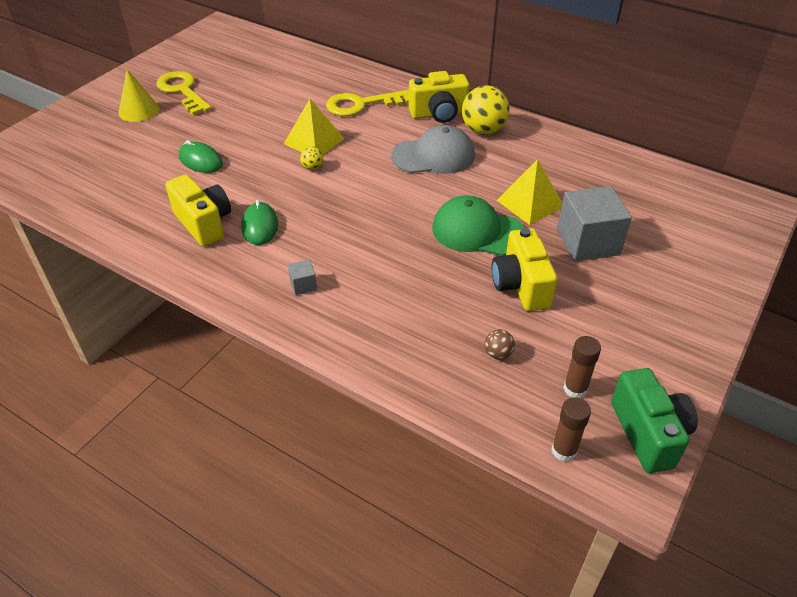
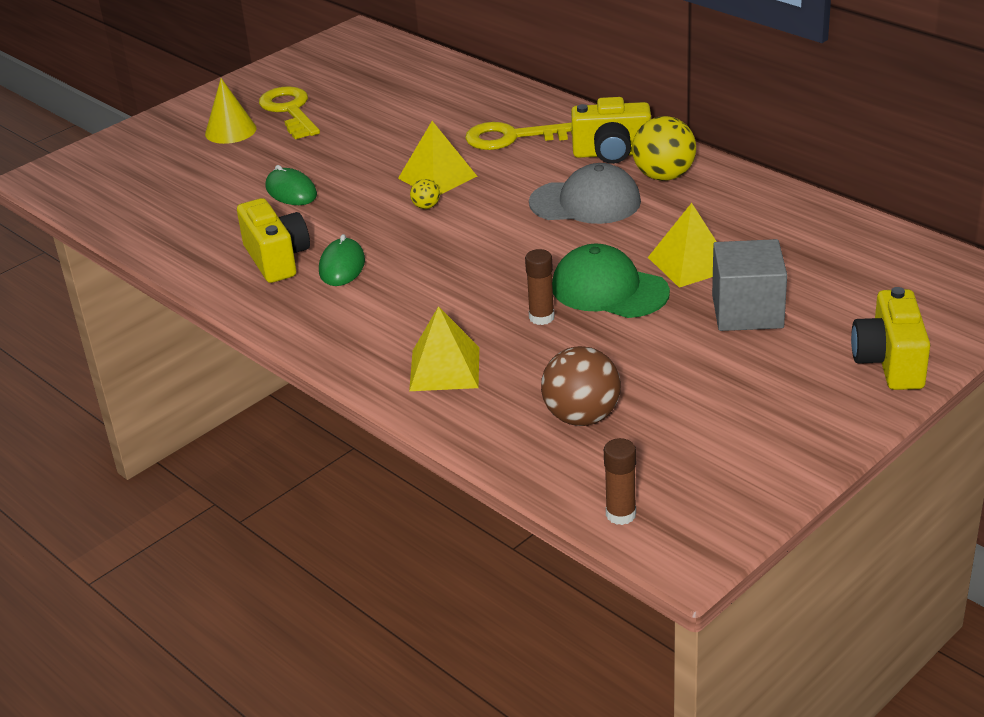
camera: 15 degrees right, 10 degrees down
grey cube [288,260,317,295] -> none
brown ball [484,329,515,360] -> brown ball [541,346,621,426], size x2.15
yellow camera [492,228,557,311] -> yellow camera moved to [851,287,930,390]
brown glue stick [563,336,601,398] -> brown glue stick moved to [525,249,555,325]
green camera [611,368,698,473] -> none
none -> yellow pyramid [409,306,479,391]

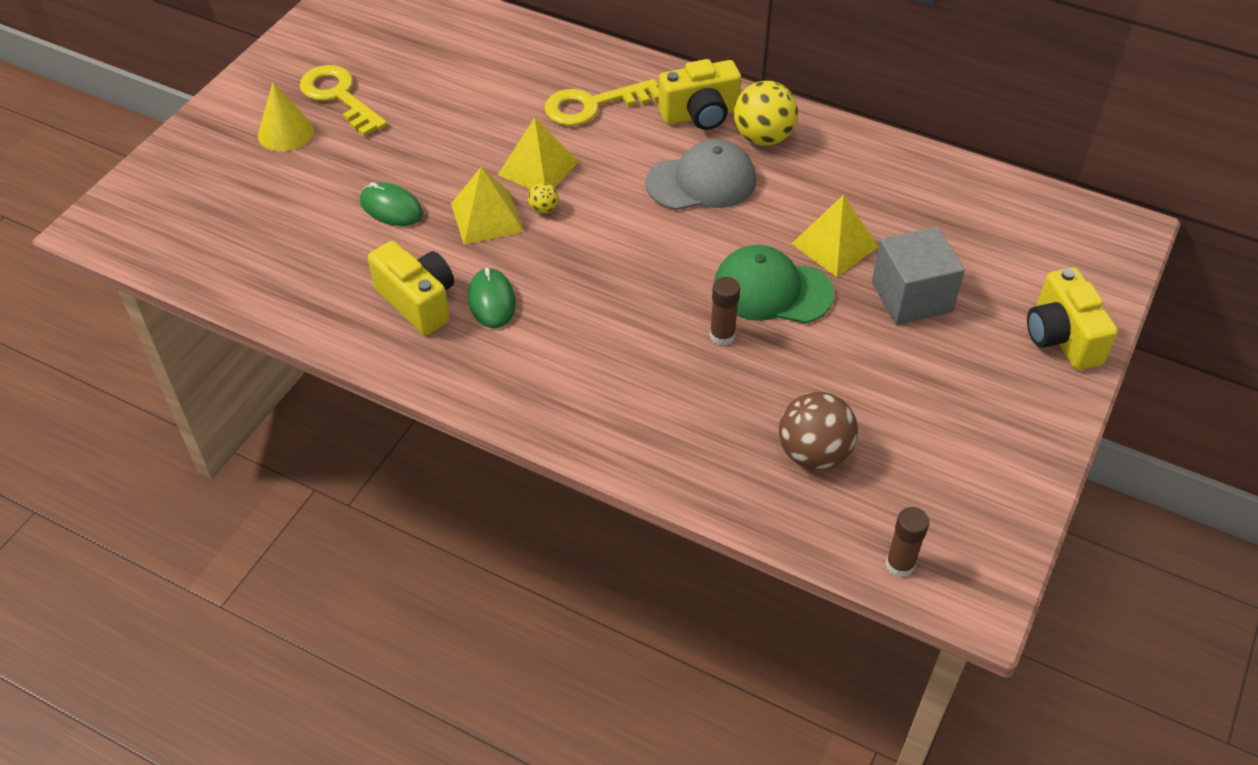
camera: 20 degrees left, 15 degrees up
yellow pyramid [409,306,479,391] -> yellow pyramid moved to [451,167,524,245]

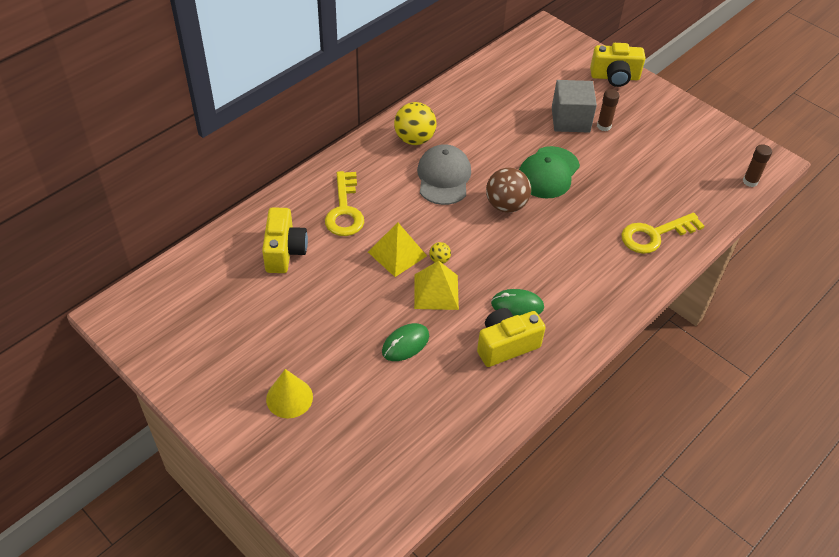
camera: 75 degrees left, 0 degrees up
yellow key [300,65,387,136] -> yellow key moved to [621,213,704,254]
yellow camera [658,59,741,130] -> yellow camera moved to [262,207,308,273]
brown glue stick [710,277,740,346] -> brown glue stick moved to [597,89,620,131]
brown ball [779,392,858,470] -> brown ball moved to [486,168,531,213]
yellow pyramid [791,195,878,277] -> none

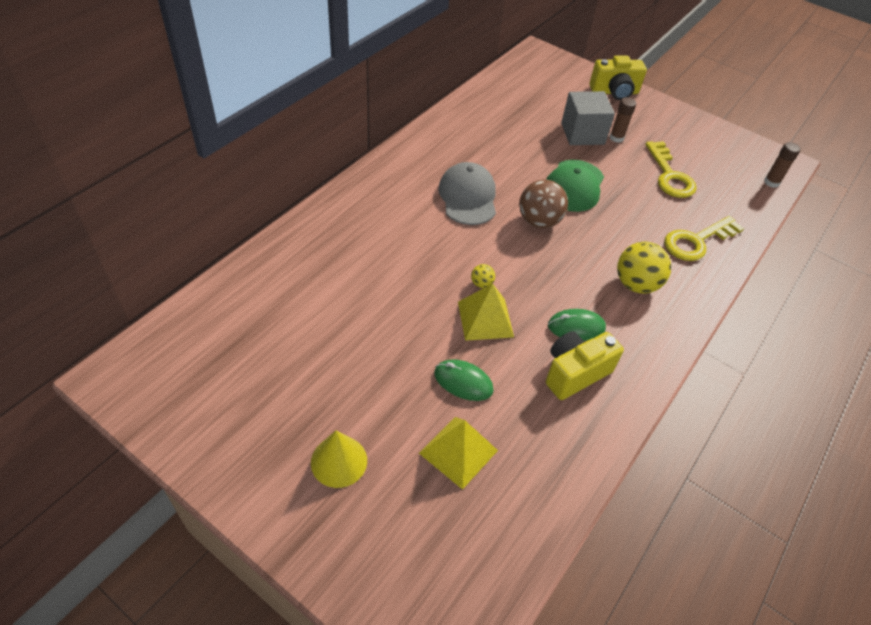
camera: 10 degrees left, 0 degrees up
yellow camera [262,207,308,273] -> none
yellow key [325,171,364,236] -> yellow key moved to [645,141,697,198]
yellow pyramid [368,222,427,277] -> yellow pyramid moved to [419,417,498,490]
green mouse [382,323,429,361] -> green mouse turned 75 degrees clockwise [434,359,494,401]
yellow ball [394,102,436,145] -> yellow ball moved to [617,242,671,294]

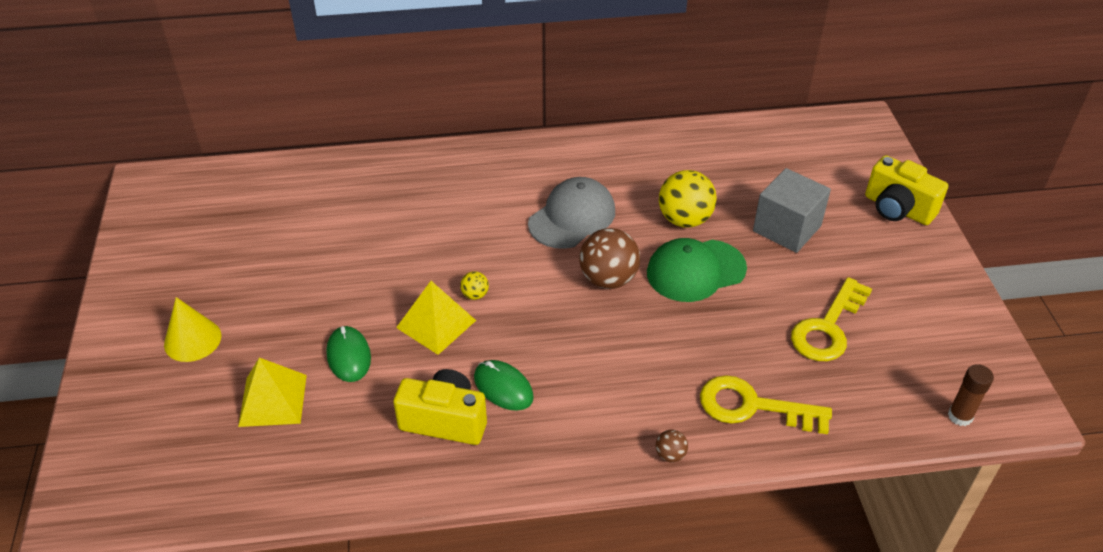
camera: 50 degrees right, 5 degrees down
brown glue stick [609,97,636,143] -> none
yellow ball [617,242,671,294] -> yellow ball moved to [659,170,717,228]
none -> brown ball [656,430,688,462]

